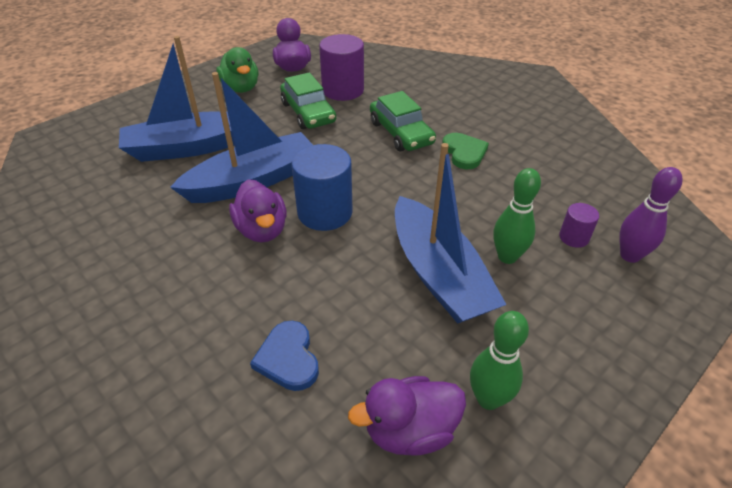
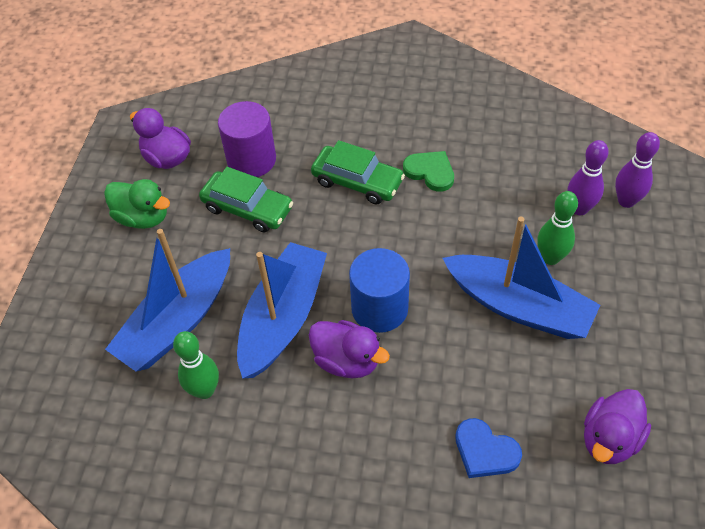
camera: 35 degrees left, 10 degrees up
green bowling pin [470,311,529,410] -> green bowling pin moved to [173,331,219,399]
purple cylinder [559,203,599,248] -> purple bowling pin [567,140,609,215]

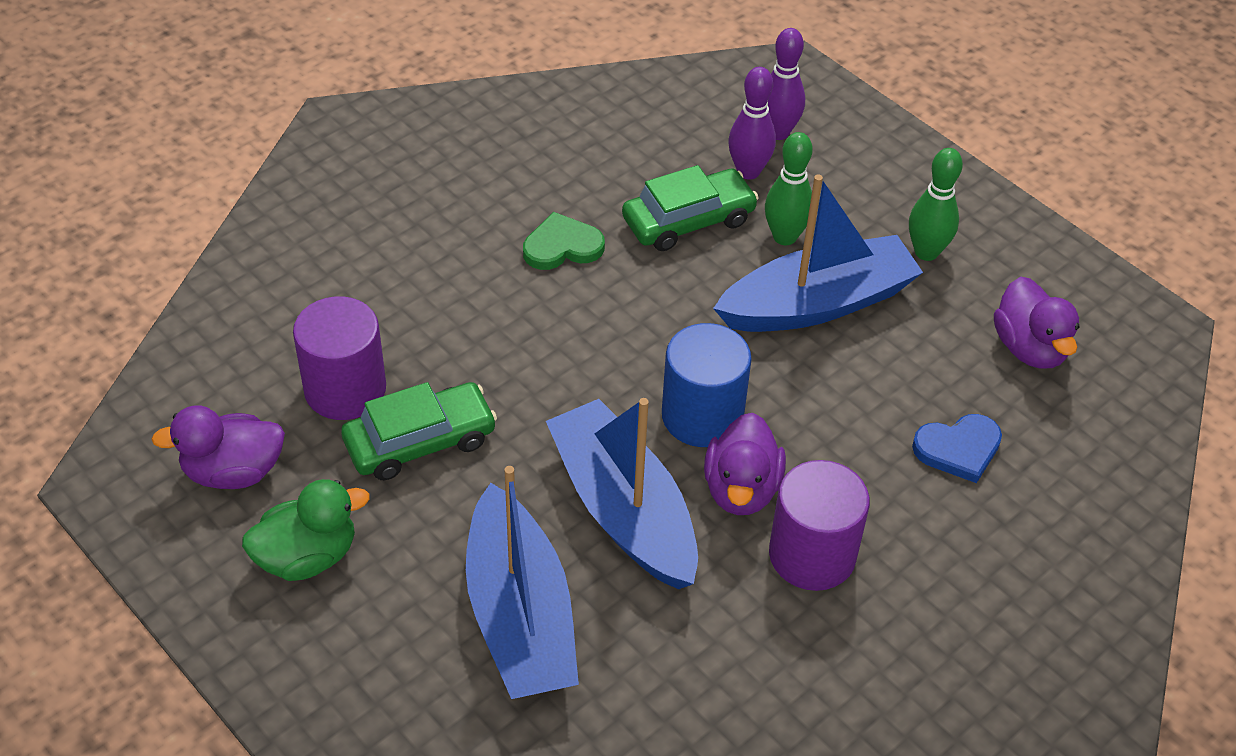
camera: 55 degrees left, 5 degrees down
green bowling pin [173,331,219,399] -> green bowling pin moved to [909,148,963,261]
purple duck [309,320,390,379] -> purple duck turned 120 degrees clockwise [704,413,786,515]
green car [311,140,405,204] -> green car moved to [622,165,758,251]
none -> purple cylinder [769,460,870,591]

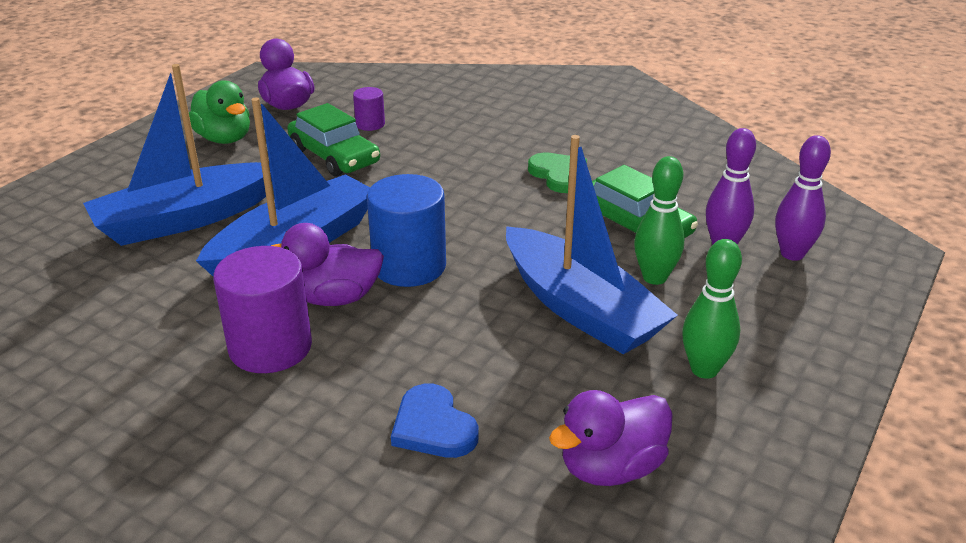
camera: 75 degrees right, 15 degrees down
purple cylinder [293,296,386,420] -> purple cylinder [353,87,385,131], size x0.51

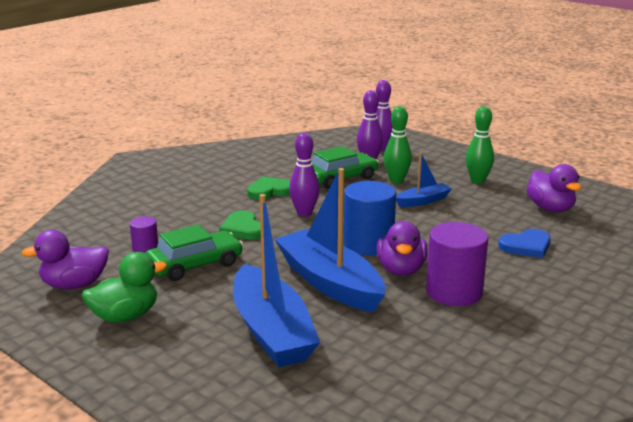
camera: 80 degrees left, 10 degrees down
blue boat [506,135,678,354] -> blue boat [396,152,452,207], size x0.50
none -> green heart [219,210,261,240]
none -> purple bowling pin [289,133,320,216]

